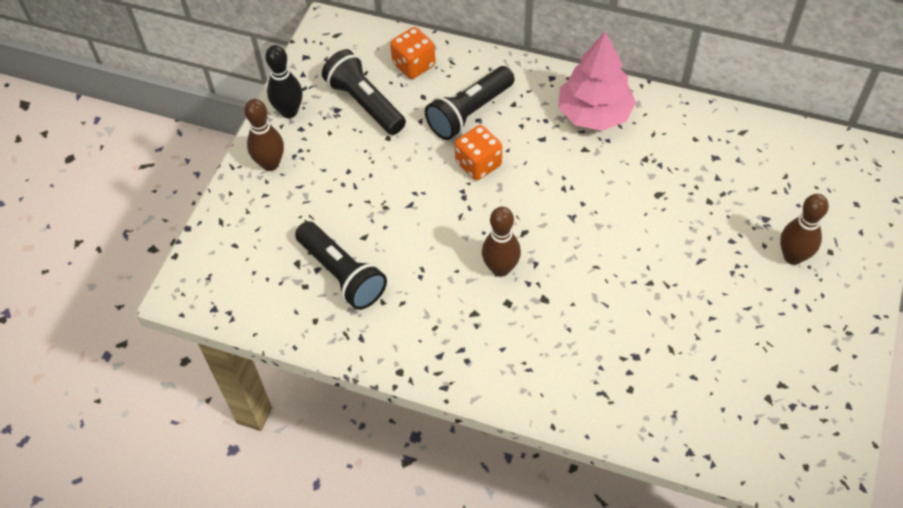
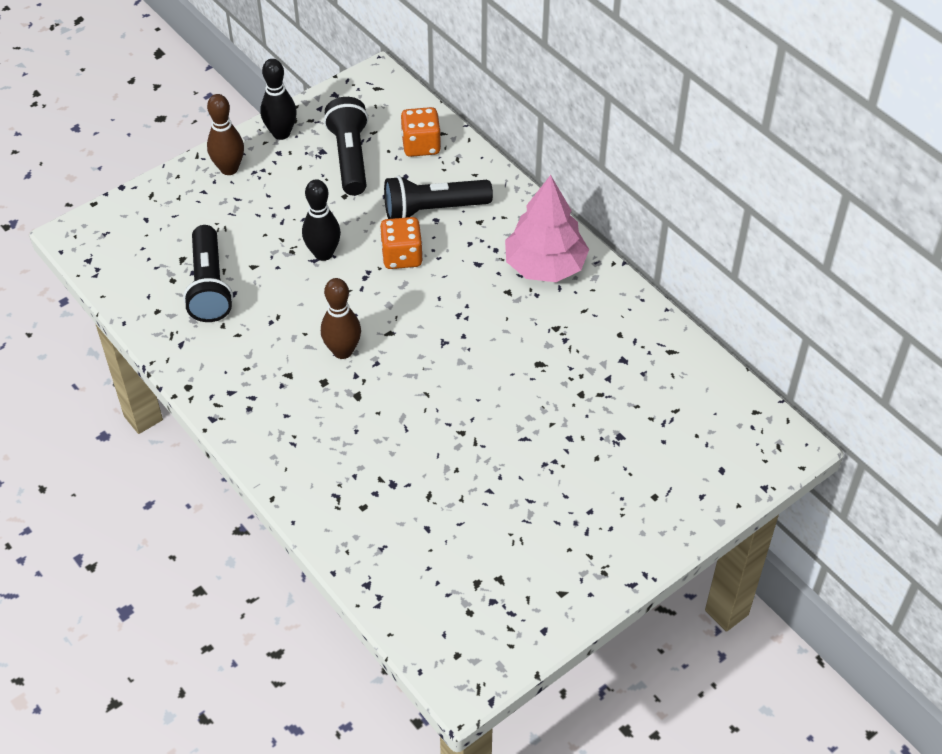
camera: 30 degrees right, 5 degrees down
brown bowling pin [780,194,829,265] -> none
none -> black bowling pin [302,179,341,261]

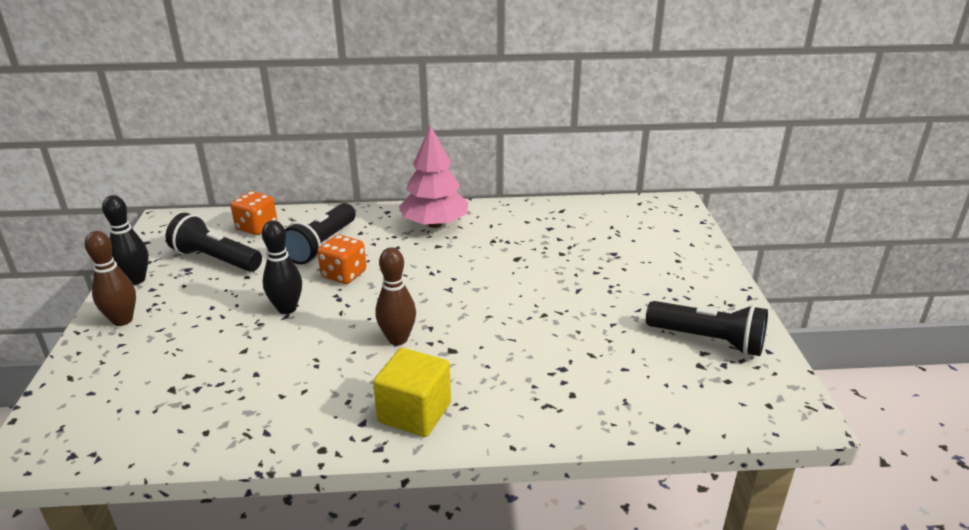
camera: 55 degrees left, 20 degrees down
black flashlight [183,225,233,322] -> black flashlight moved to [646,301,768,356]
none -> yellow cube [373,348,451,437]

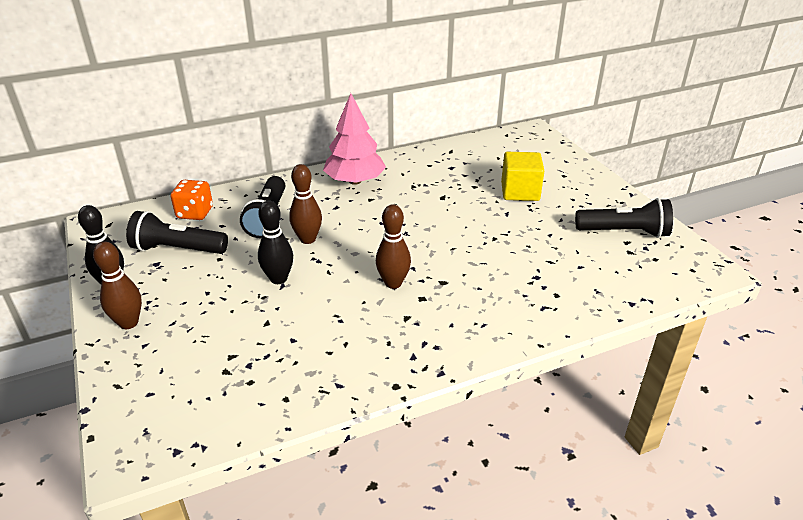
camera: 20 degrees left, 5 degrees up
orange dice [317,235,366,284] -> brown bowling pin [289,164,322,244]
yellow cube [373,348,451,437] -> yellow cube moved to [501,152,544,201]

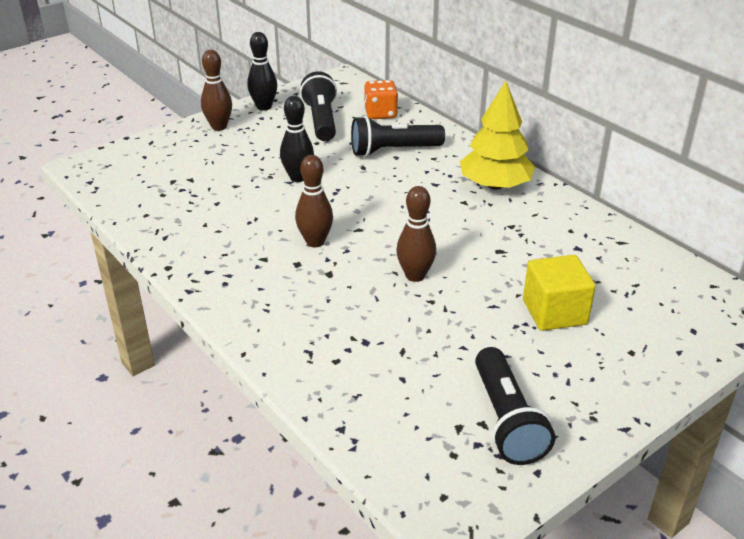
camera: 75 degrees right, 0 degrees up
brown bowling pin [289,164,322,244] -> brown bowling pin moved to [396,186,436,282]
pink tree [323,93,386,185] -> yellow tree [460,81,535,190]

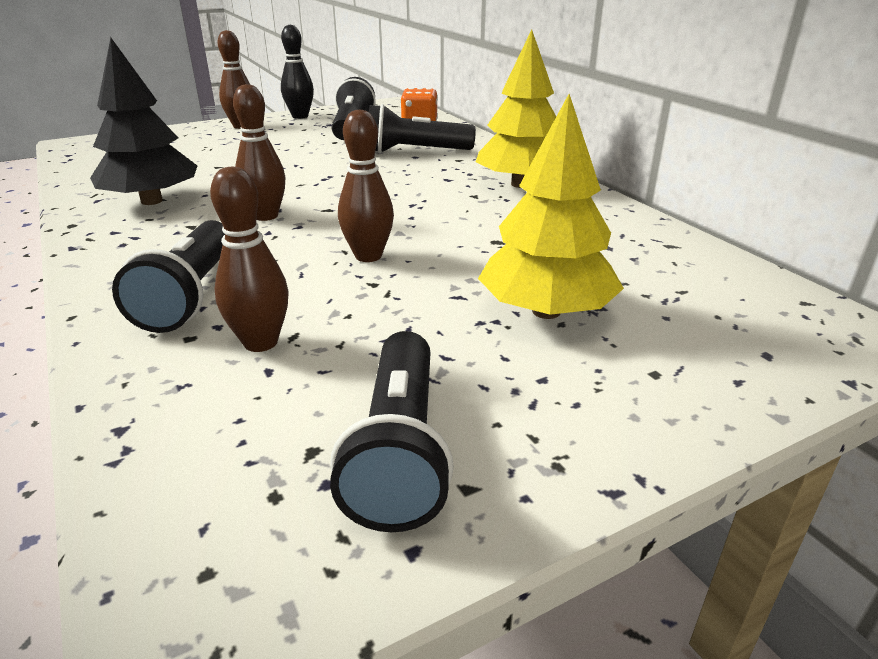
camera: 10 degrees right, 5 degrees down
black bowling pin [280,96,314,182] -> none
yellow cube [523,255,596,331] -> yellow tree [478,94,624,319]
none -> black tree [90,37,197,205]
none -> black flashlight [112,220,225,333]
none -> brown bowling pin [210,167,288,352]

